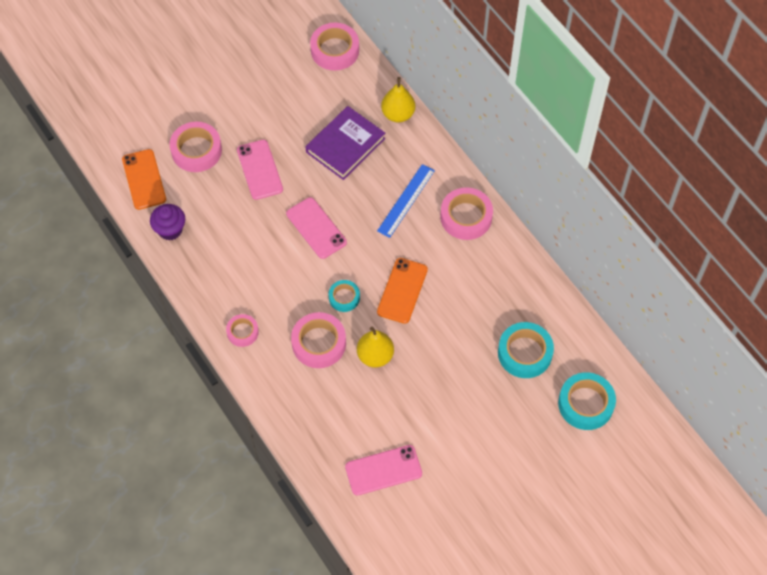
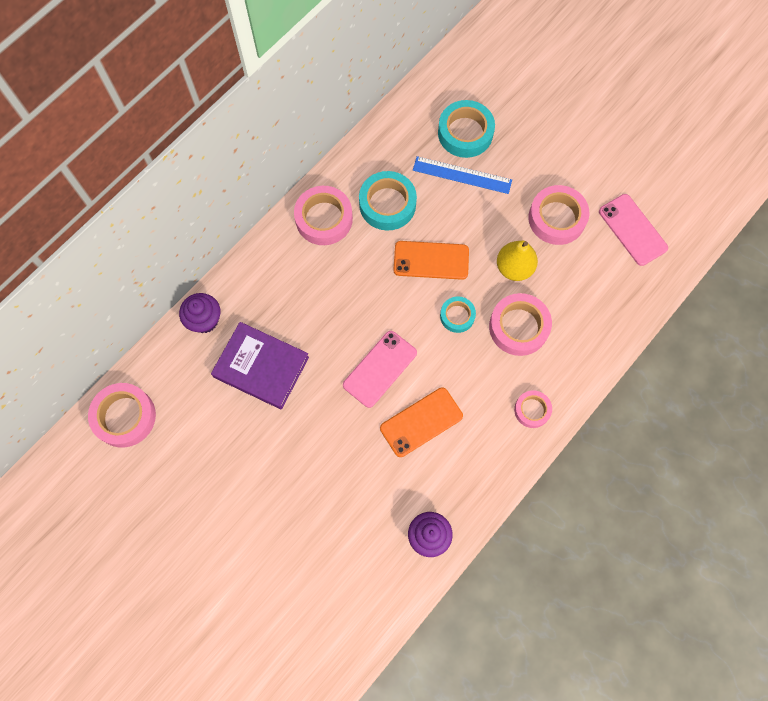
camera: 105 degrees left, 10 degrees up
orange phone [122,149,166,210] -> orange phone moved to [380,387,463,457]
pink tape [170,122,222,172] -> pink tape moved to [528,185,590,245]
pink phone [237,140,283,200] -> none
blue ruler [377,164,435,238] -> blue ruler moved to [413,156,512,194]
yellow pear [381,77,415,122] -> purple cupcake [179,293,220,333]
turquoise tape [558,372,616,430] -> turquoise tape moved to [359,171,417,230]

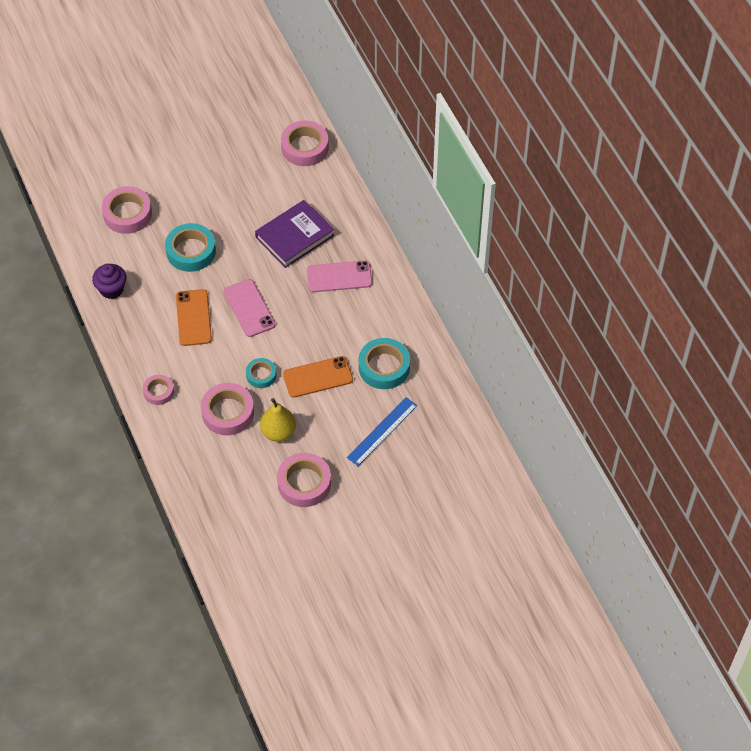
camera: 115 degrees right, 15 degrees down
purple cupcake [179,293,220,333] -> none
pink tape [294,186,353,245] -> pink tape moved to [102,186,152,234]
orange phone [393,241,469,280] -> orange phone turned 45 degrees clockwise [283,356,353,398]
turquoise tape [438,100,495,158] -> turquoise tape moved to [165,223,216,272]
pink phone [599,194,668,266] -> pink phone moved to [307,260,372,292]

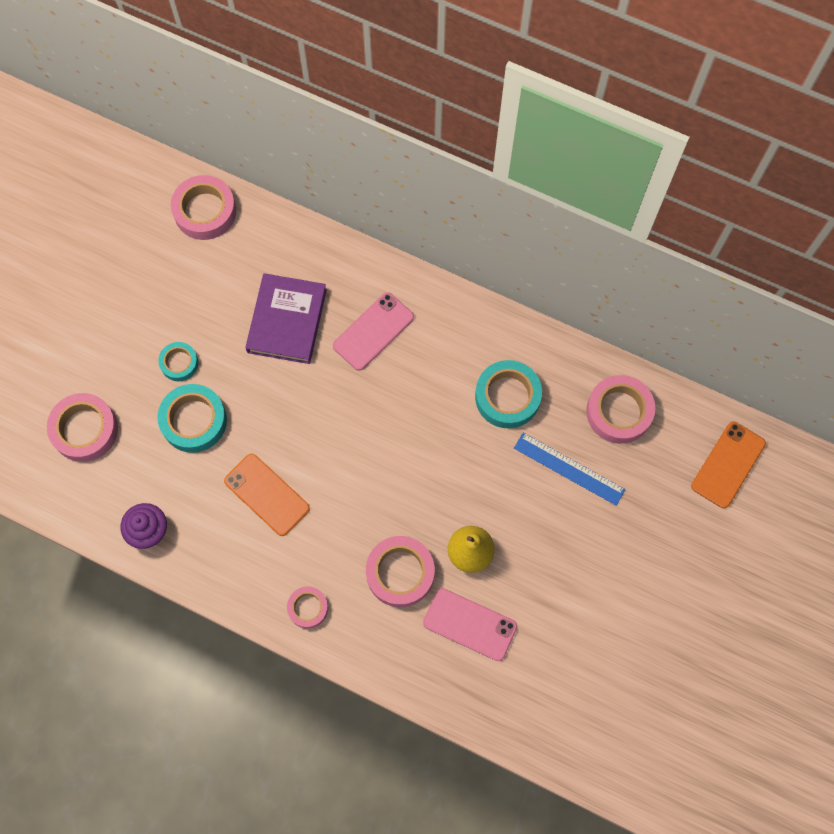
camera: 40 degrees left, 15 degrees up
pink phone [224,279,276,337] -> pink phone moved to [423,588,517,661]
turquoise tape [246,358,277,388] -> turquoise tape moved to [158,342,199,381]
pink tape [277,453,331,507] -> pink tape moved to [586,375,655,444]
orange phone [283,356,353,398] -> orange phone moved to [691,422,766,508]
blue ruler [347,397,418,466] -> blue ruler turned 60 degrees counterclockwise [514,433,625,506]

